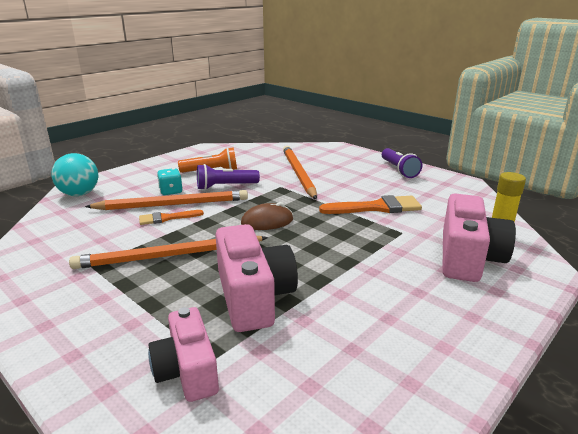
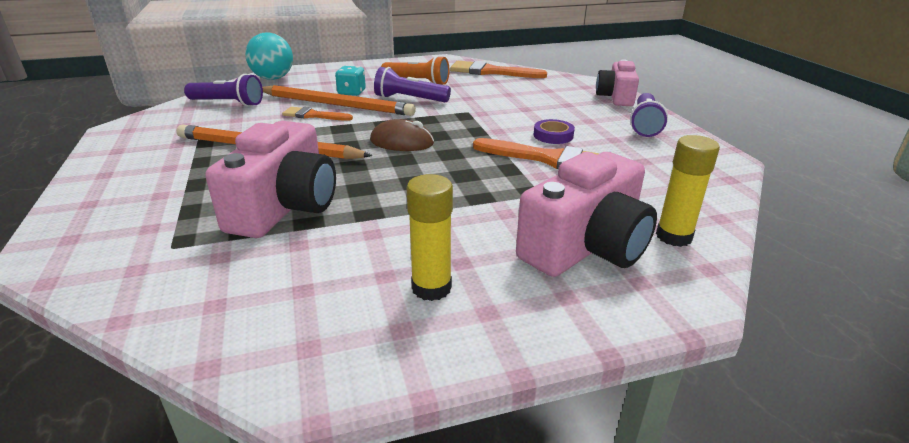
camera: 30 degrees right, 5 degrees up
pink camera [148,307,219,402] -> pink camera moved to [596,59,639,106]
orange pencil [283,146,317,199] -> none
none -> purple flashlight [184,74,263,107]
none -> yellow glue stick [407,174,453,301]
none -> orange brush [450,61,547,78]
none -> purple tape [534,119,575,144]

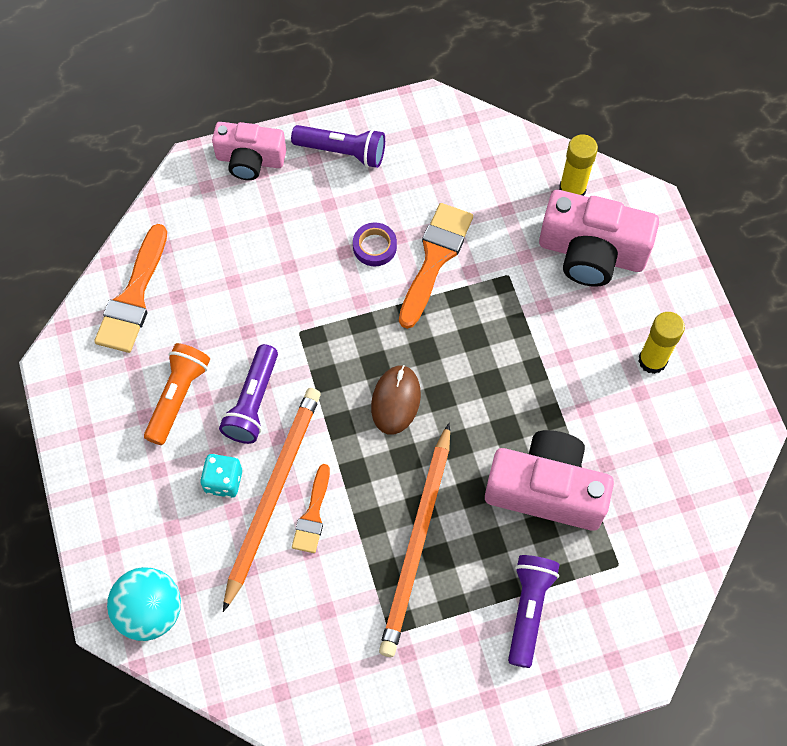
camera: 90 degrees left, 35 degrees up
purple flashlight [184,74,263,107] -> purple flashlight moved to [508,555,559,668]
pink camera [516,152,657,277] -> pink camera turned 150 degrees clockwise [539,190,659,287]

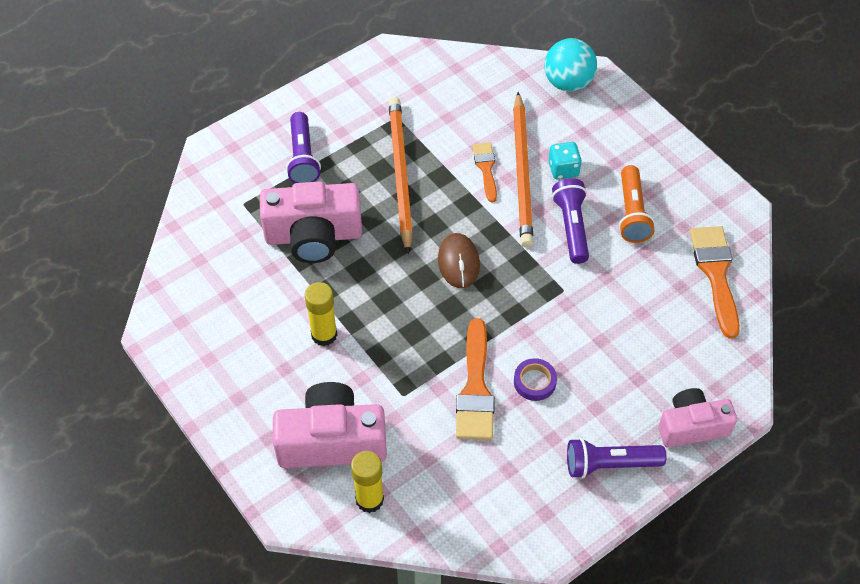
camera: 160 degrees right, 10 degrees down
yellow glue stick [638,312,685,374] -> yellow glue stick moved to [305,282,337,346]

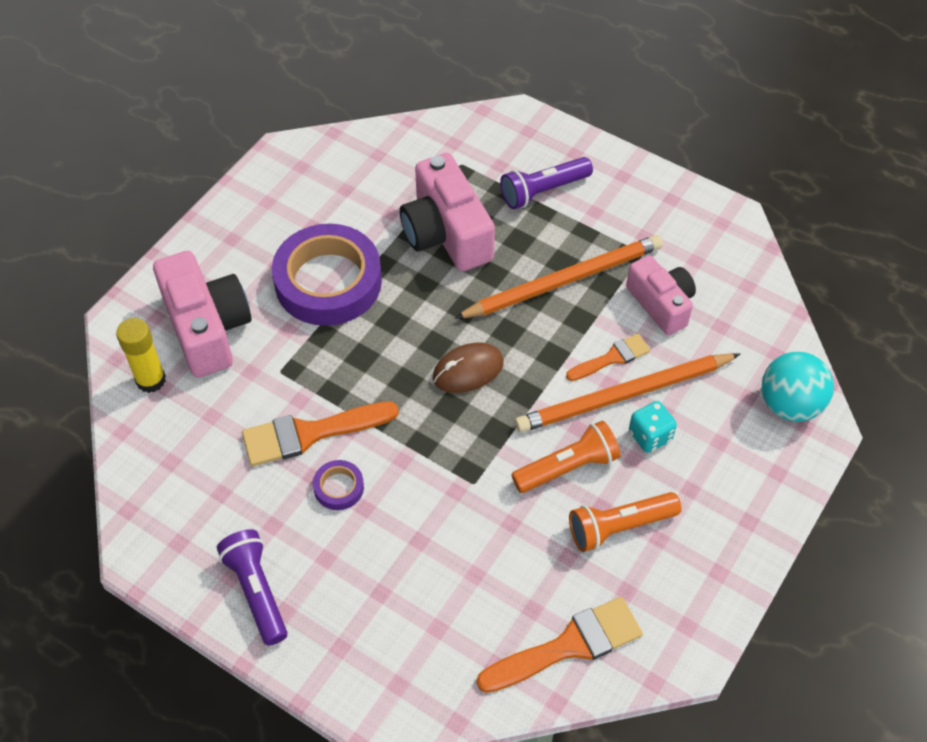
camera: 70 degrees right, 0 degrees up
yellow glue stick [305,282,337,346] -> purple tape [272,224,382,326]
purple flashlight [552,179,589,264] -> orange flashlight [511,421,621,493]
pink camera [658,388,737,448] -> pink camera moved to [626,255,696,335]

